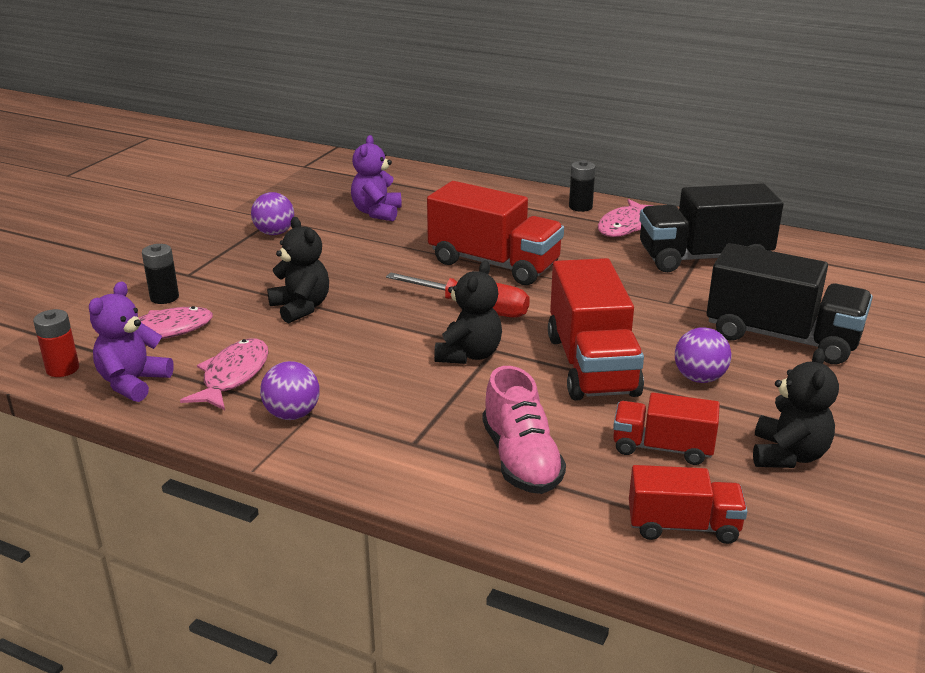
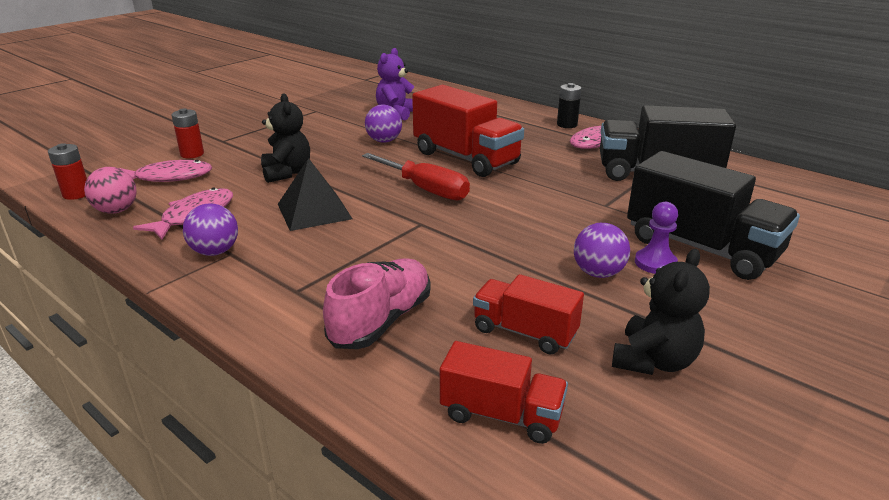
camera: 15 degrees right, 0 degrees up
purple teddy bear [89,282,174,402] -> pink ball [84,167,137,214]
black battery [142,244,179,304] -> red battery [171,108,204,158]
purple ball [251,192,294,235] -> purple ball moved to [365,105,402,143]
black teddy bear [434,260,502,364] -> none
pink shoe [482,366,566,494] -> pink shoe turned 150 degrees counterclockwise [323,258,431,349]
red truck [548,258,644,400] -> none
none -> black pyramid [278,158,353,231]
none -> purple pawn [635,202,678,274]

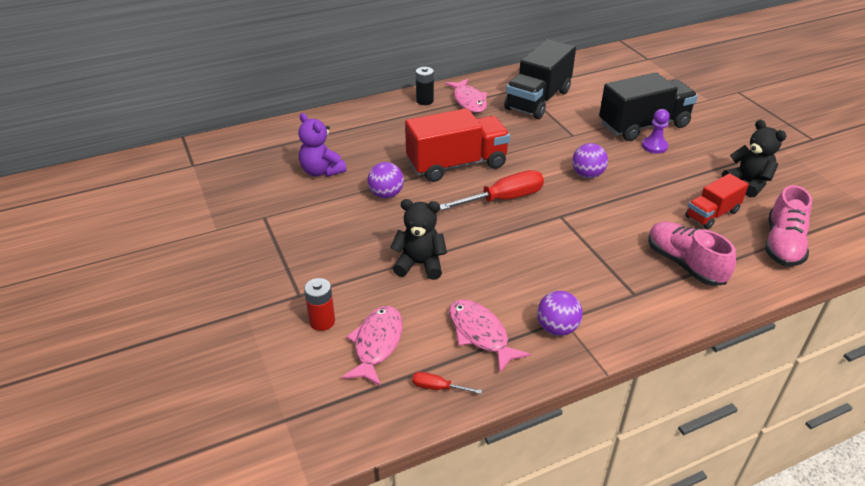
camera: 65 degrees left, 10 degrees up
red battery [48,143,87,200] -> none
pink ball [84,167,137,214] -> red screwdriver [412,372,482,394]
black pyramid [278,158,353,231] -> none
red truck [440,341,568,444] -> pink shoe [765,185,812,267]
purple ball [574,223,630,278] -> purple ball moved to [572,143,608,178]

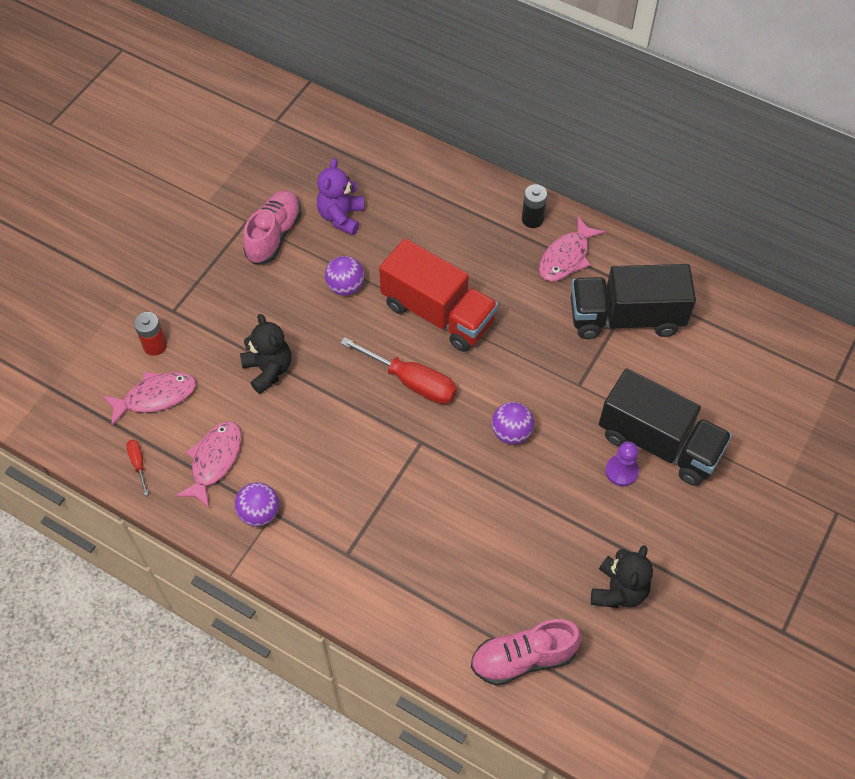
camera: 55 degrees right, 20 degrees up
pink shoe [648,221,736,286] -> pink shoe moved to [243,190,301,264]
red truck [685,173,749,229] -> none

